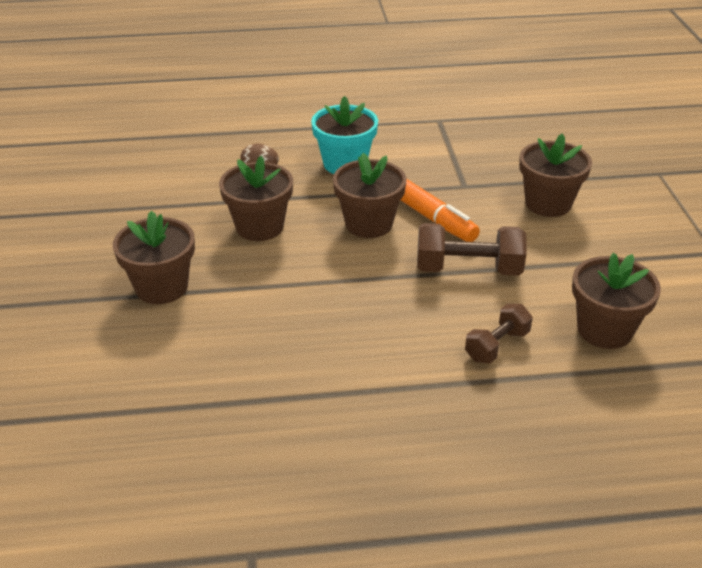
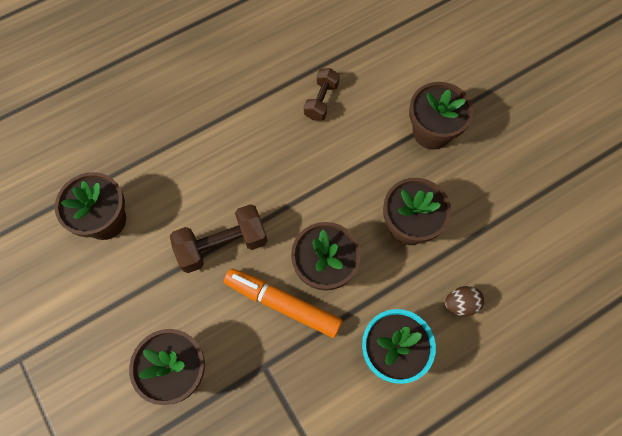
camera: 155 degrees right, 30 degrees up
brown dumbbell [465,304,533,364] -> brown dumbbell moved to [304,68,340,121]

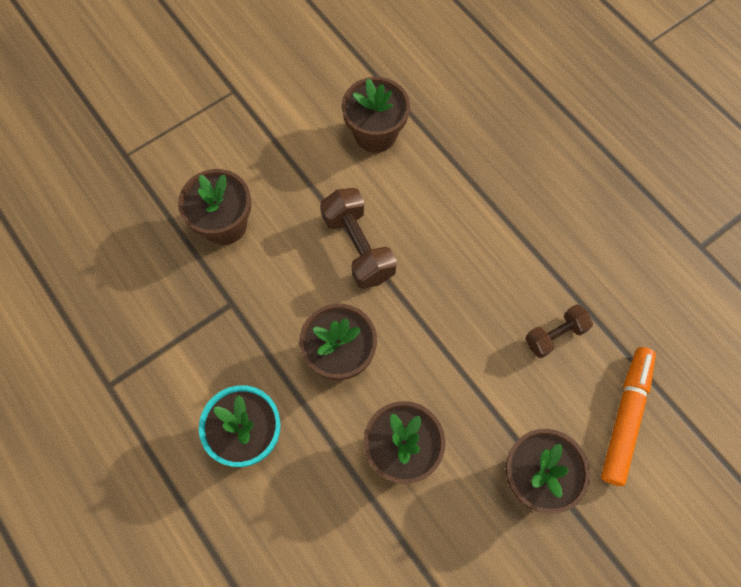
camera: 85 degrees right, 0 degrees up
orange marker [224,268,342,338] -> orange marker moved to [601,347,656,486]
brown dumbbell [304,68,340,121] -> brown dumbbell turned 45 degrees counterclockwise [525,304,593,358]
brown egg [445,286,484,316] -> none

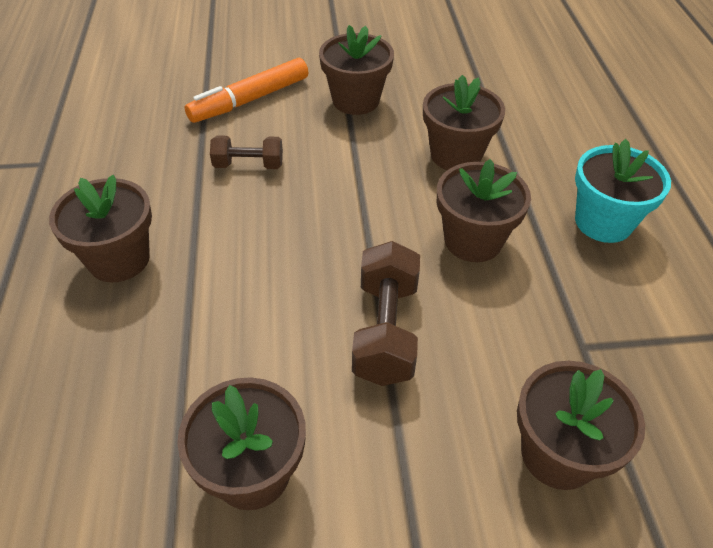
camera: 150 degrees left, 20 degrees down
none -> brown flower pot [49,175,152,282]

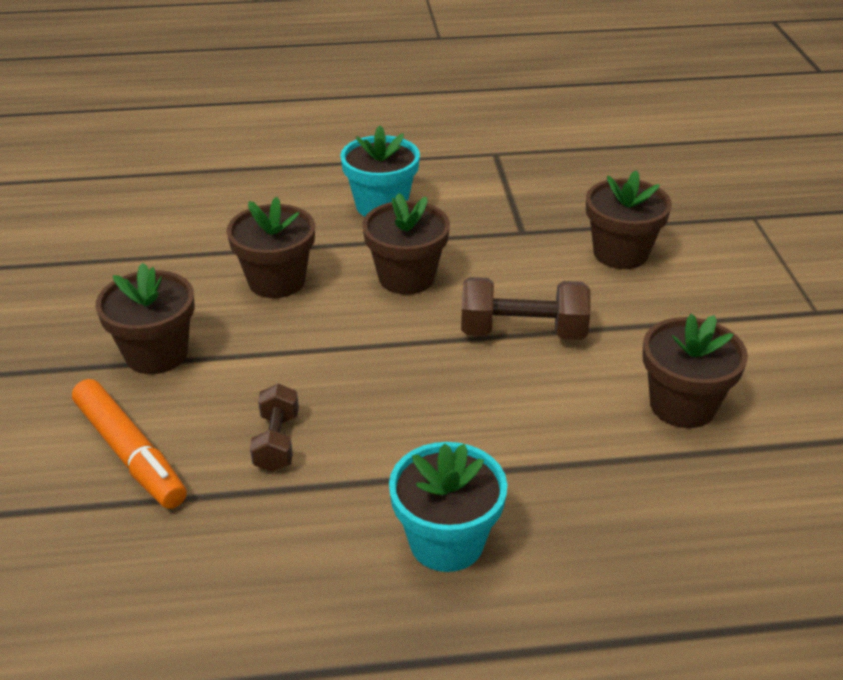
camera: 90 degrees left, 10 degrees down
brown flower pot [49,175,152,282] -> turquoise flower pot [389,442,507,572]

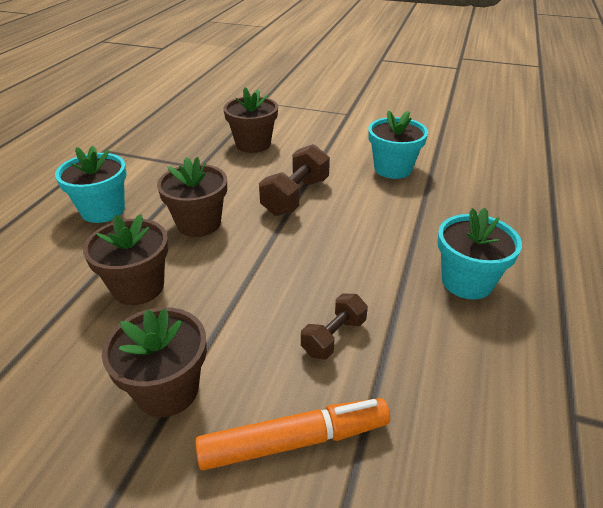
camera: 65 degrees left, 0 degrees up
brown dumbbell [250,384,299,472] -> brown dumbbell turned 75 degrees counterclockwise [301,293,368,360]
brown flower pot [642,314,748,428] -> turquoise flower pot [369,111,428,179]

